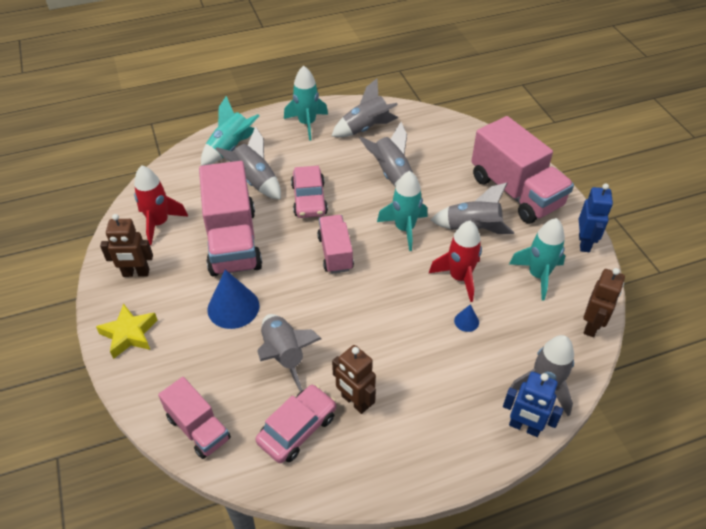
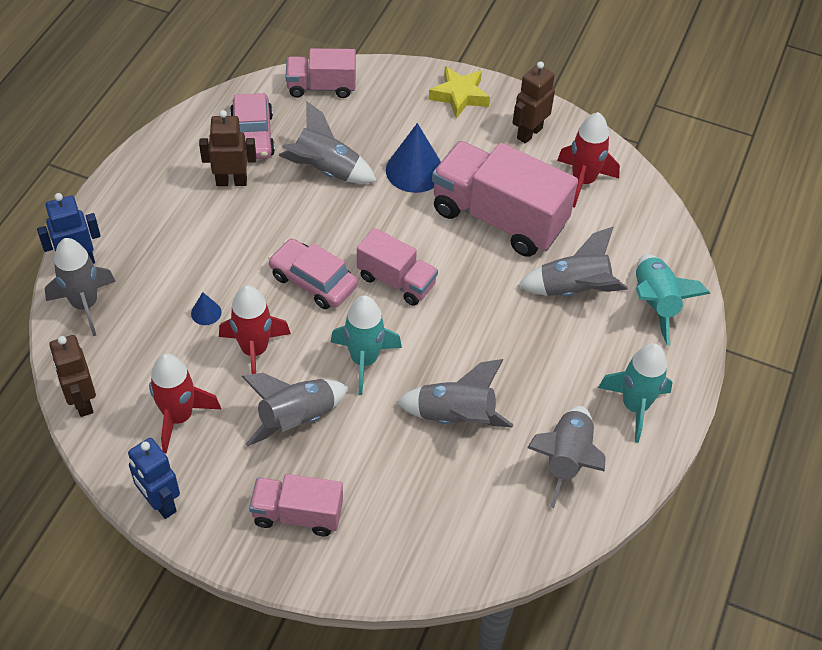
camera: 130 degrees right, 5 degrees up
pink car [291,166,328,218] -> pink car moved to [268,239,358,309]
pink truck [471,116,574,224] -> pink truck [249,474,343,536], size x0.56
turquoise rocket [509,218,566,301] -> red rocket [149,354,221,453]

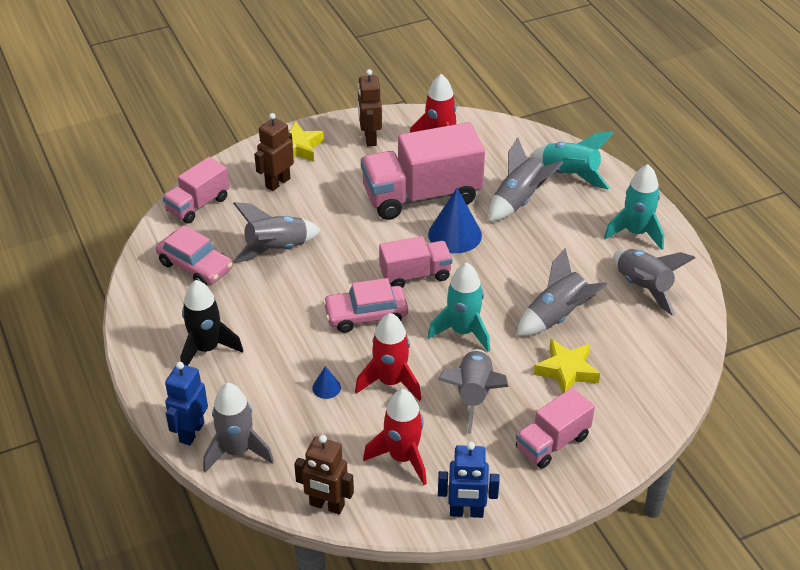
camera: 45 degrees left, 10 degrees down
brown robot [199,110,256,186] -> brown robot moved to [254,113,294,191]
blue cone [386,123,441,193] -> blue cone moved to [428,188,482,253]
none -> black rocket [181,280,243,366]
none -> yellow star [534,339,600,393]

